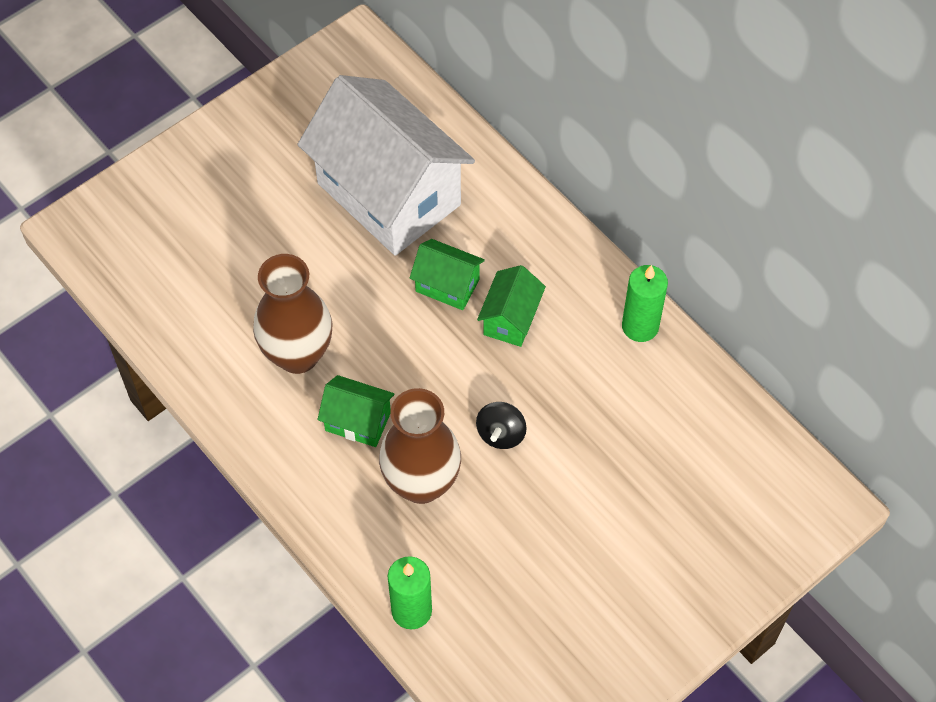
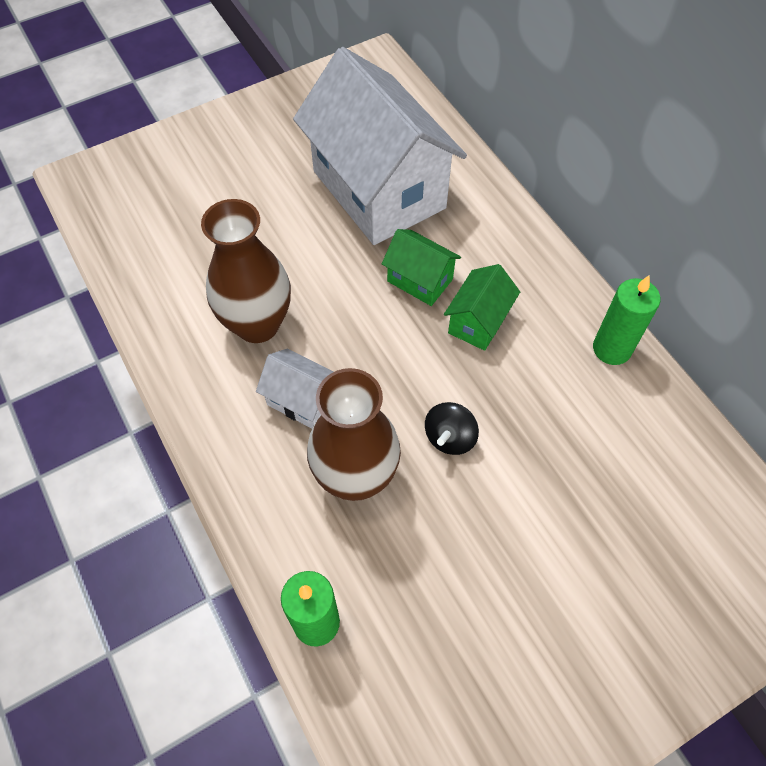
camera: 10 degrees right, 0 degrees up
green house [317,375,395,447] -> white house [256,348,333,429]

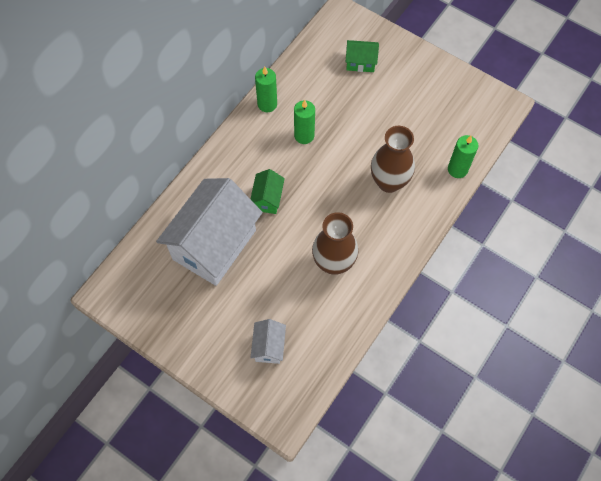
camera: 115 degrees left, 5 degrees up
white house [256,348,333,429] -> white house moved to [251,319,286,364]
black spinning top [425,402,479,455] -> none
green house [444,264,520,351] -> green house moved to [346,40,379,72]
none -> green candle [294,100,315,144]

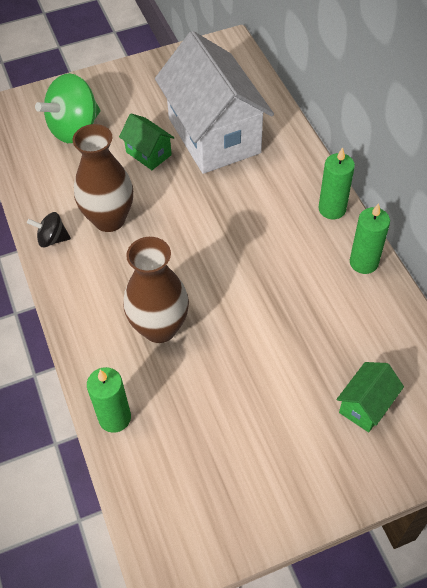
camera: 125 degrees right, 10 degrees down
green house [251,169,285,214] -> green house moved to [119,114,175,170]
white house [251,319,286,364] -> green spinning top [35,73,100,143]
green candle [294,100,315,144] -> green candle moved to [319,147,355,219]
none -> black spinning top [27,212,71,247]

